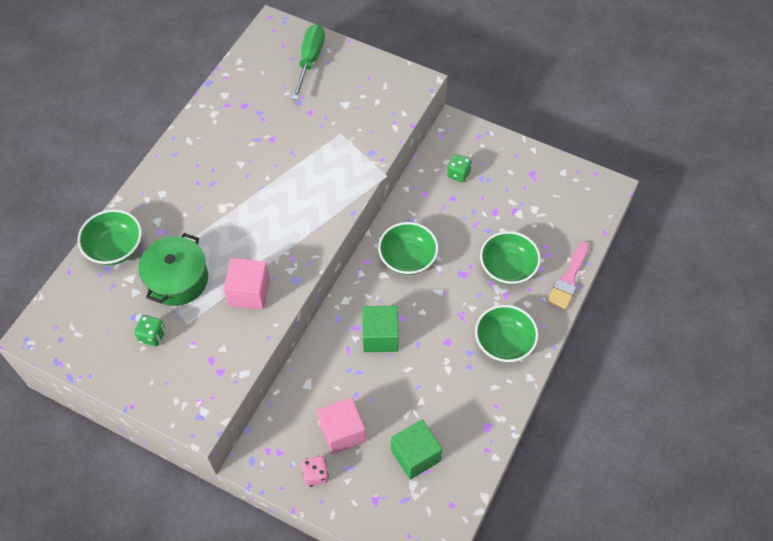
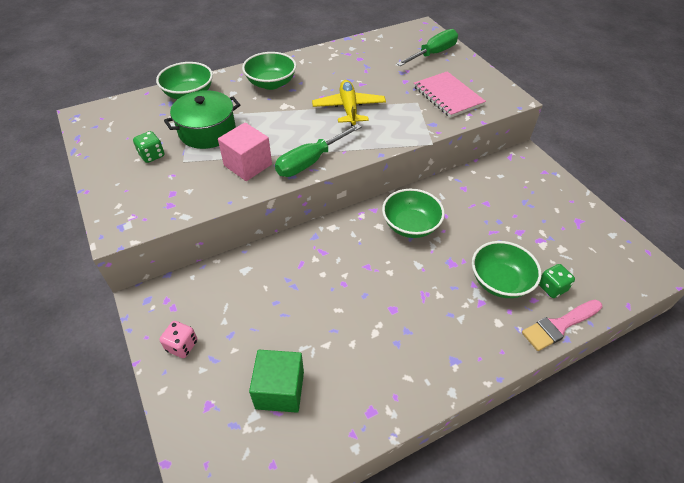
camera: 35 degrees right, 10 degrees down
pink cube [317,397,366,455] -> none
green cube [362,306,399,352] -> none
green dice [447,154,472,183] -> green dice moved to [539,264,575,298]
green bowl [475,305,539,362] -> green bowl moved to [242,52,297,90]
none -> green screwdriver [275,124,362,177]
none -> yellow plane [312,80,386,127]
none -> pink notebook [414,71,486,118]

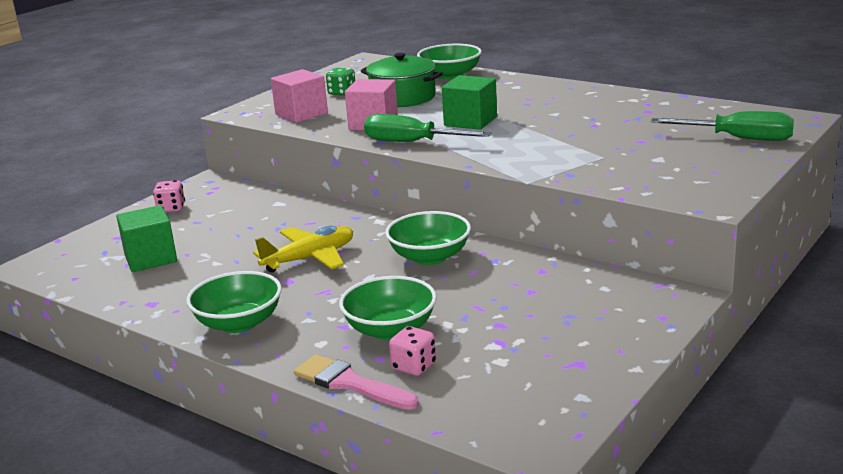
camera: 65 degrees right, 25 degrees down
green bowl [242,52,297,90] -> green bowl moved to [186,271,282,333]
yellow plane [312,80,386,127] -> yellow plane moved to [253,225,353,273]
pink notebook [414,71,486,118] -> none
green dice [539,264,575,298] -> pink dice [389,326,436,376]
none -> pink cube [271,69,328,123]
none -> green cube [442,75,497,130]

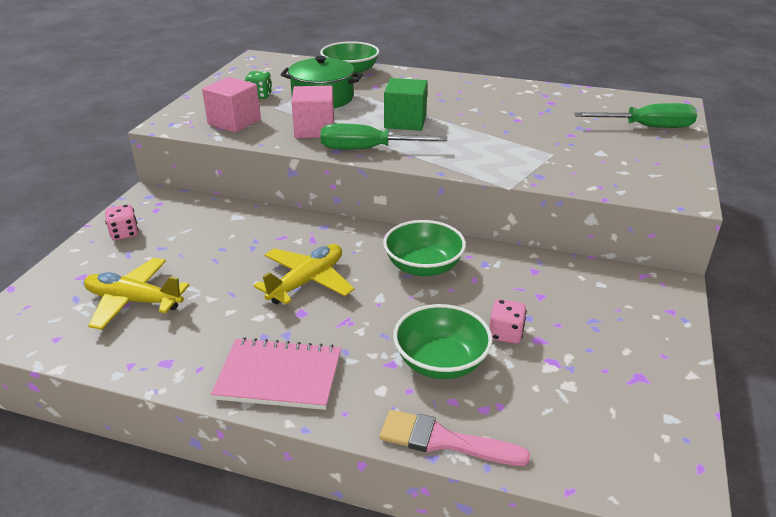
camera: 20 degrees left, 10 degrees up
green cube [116,205,177,272] -> yellow plane [84,258,189,330]
green bowl [186,271,282,333] -> pink notebook [211,337,341,410]
pink dice [389,326,436,376] -> pink dice moved to [489,299,527,344]

